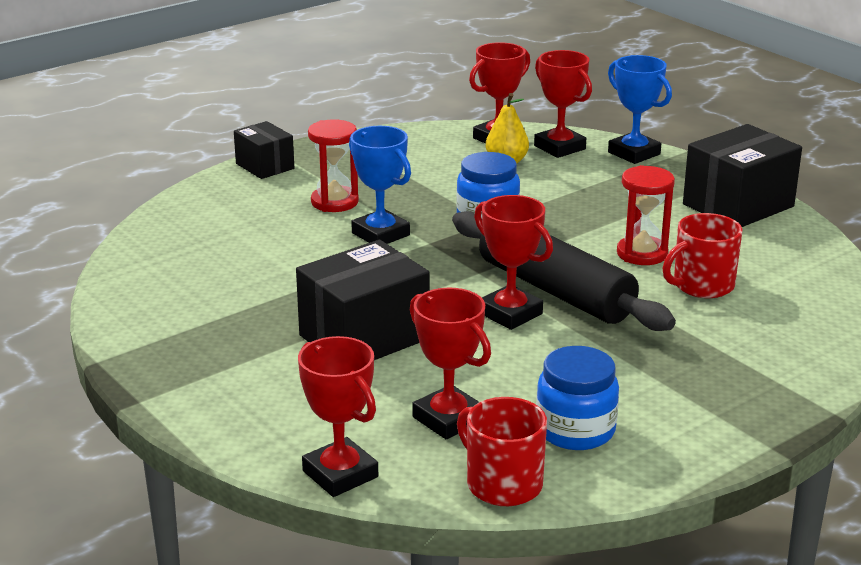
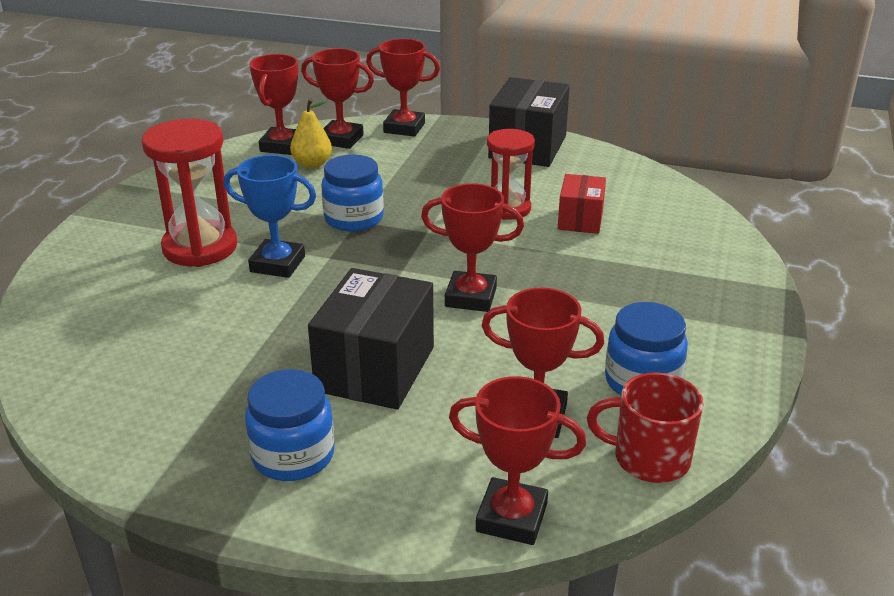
camera: 35 degrees left, 5 degrees up
black box [234,121,294,179] -> none
red hourglass [308,119,359,212] -> red hourglass [142,119,237,267], size x1.51
black rolling pin [452,211,676,331] -> none
blue trophy [608,55,672,164] -> red trophy [366,39,440,137]
red mug [662,213,743,298] -> red box [558,174,606,234]
none -> blue jar [245,369,335,481]

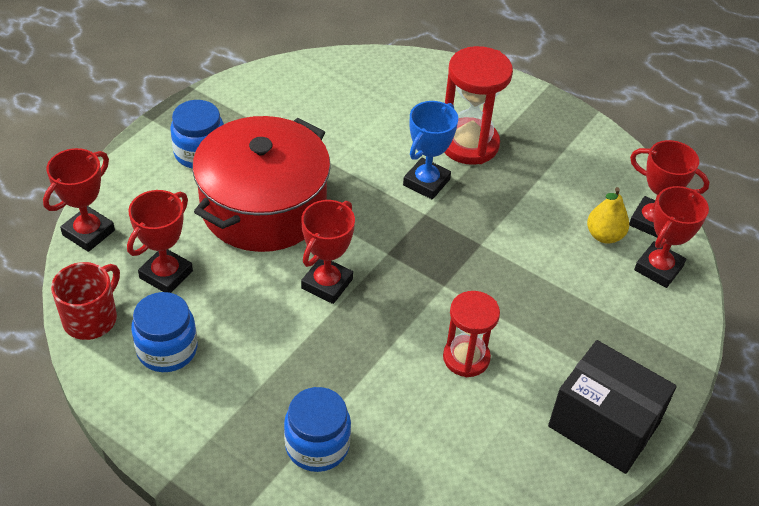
camera: 105 degrees right, 15 degrees up
black box [308,268,434,409] -> red pot [192,116,331,252]
blue jar [321,154,384,232] -> blue jar moved to [284,387,351,472]
red trophy [366,39,440,137] -> none
red box [558,174,606,234] -> none

